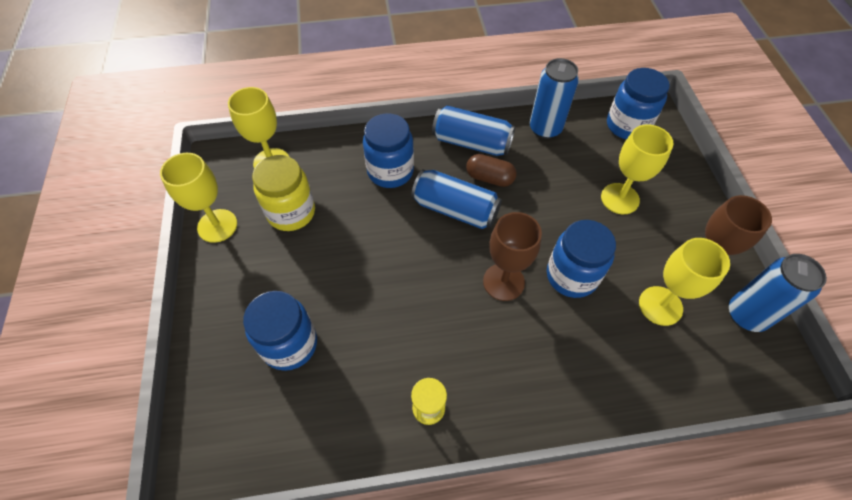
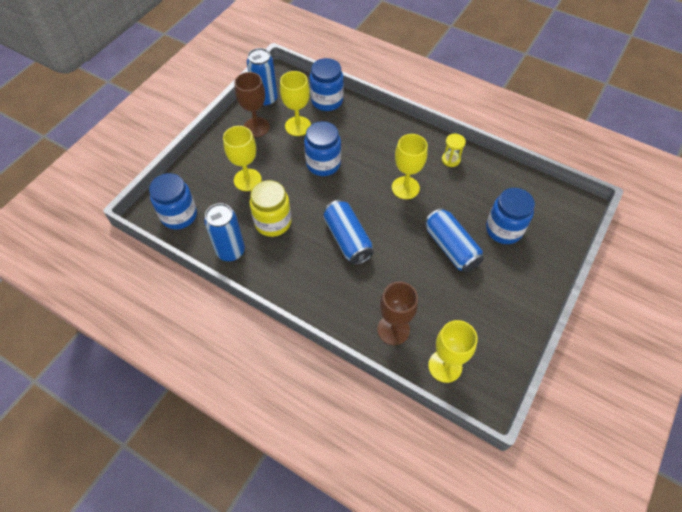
camera: 140 degrees left, 0 degrees up
yellow goblet [160,153,237,243] -> yellow goblet moved to [392,134,427,199]
yellow jar [252,155,315,231] -> yellow jar moved to [250,180,292,237]
blue jar [363,113,414,188] -> blue jar moved to [310,58,344,111]
blue can [432,105,515,156] -> blue can moved to [424,208,484,273]
brown capsule [466,154,517,187] -> none
brown goblet [483,212,542,301] -> brown goblet moved to [377,282,418,345]

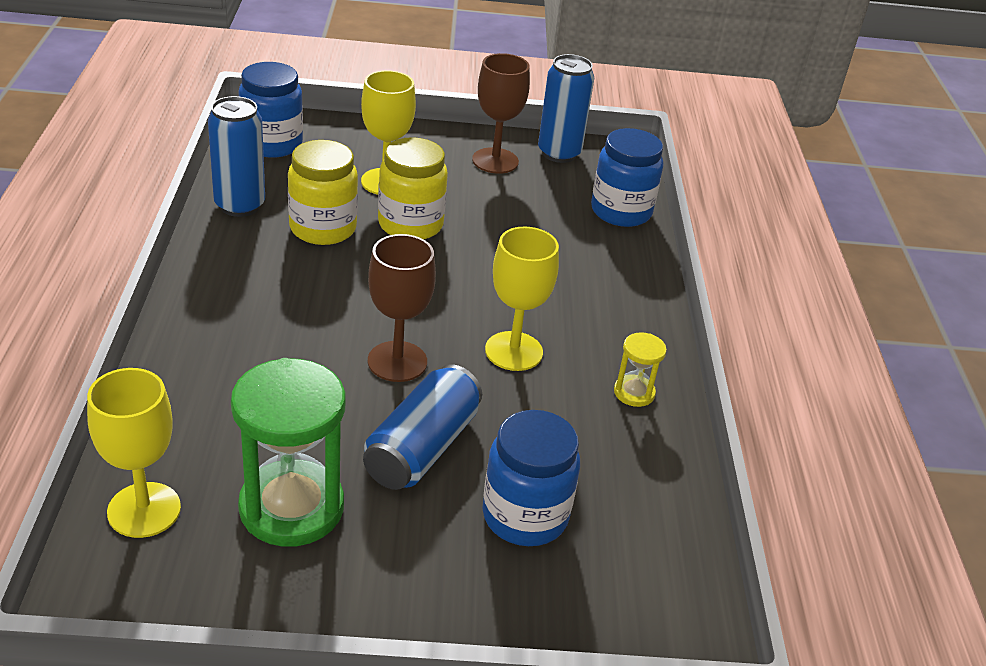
camera: 55 degrees right, 20 degrees down
yellow goblet [280,71,311,136] -> none
blue jar [304,121,341,176] -> none
blue can [323,200,374,265] -> none
brown goblet [377,282,418,345] -> brown goblet moved to [368,234,436,382]
none -> green hourglass [231,358,346,547]
none -> yellow jar [378,137,448,239]

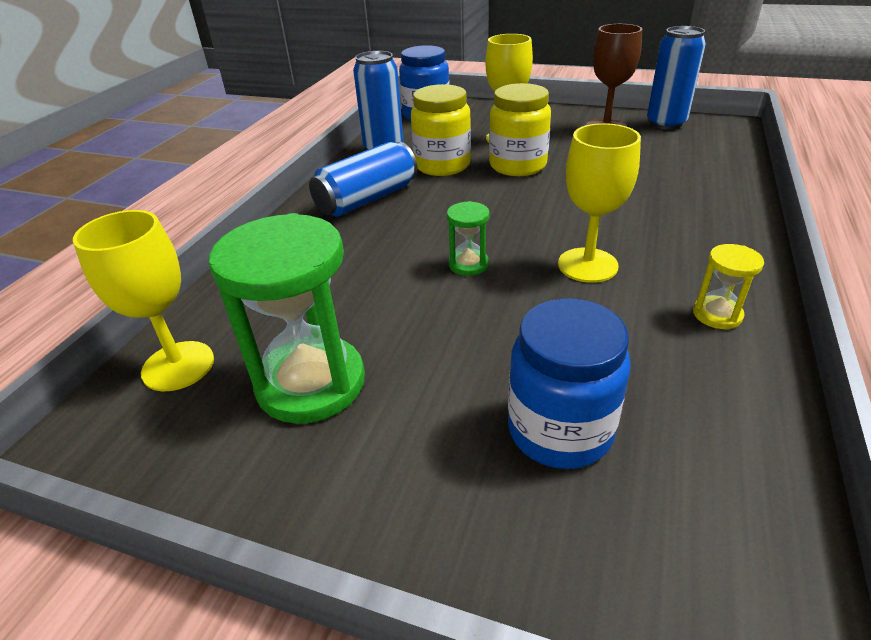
camera: 25 degrees right, 0 degrees up
blue can [363,364,482,490] -> blue can moved to [309,142,418,217]
brown goblet [368,234,436,382] -> green hourglass [447,201,490,276]
blue jar [591,128,663,227] -> none

